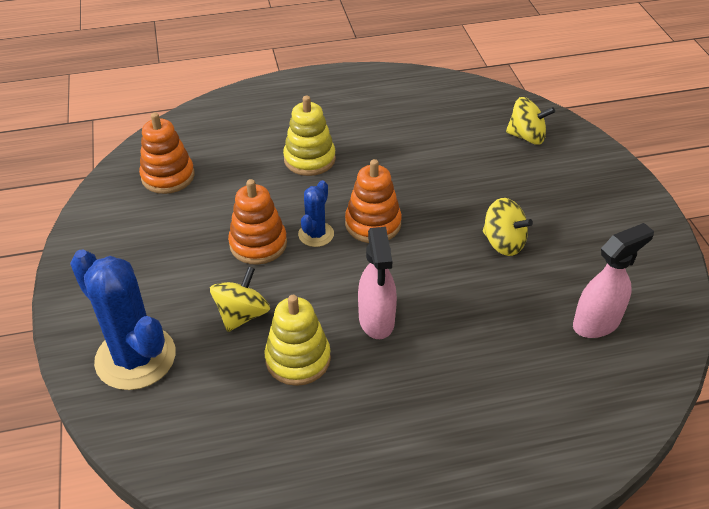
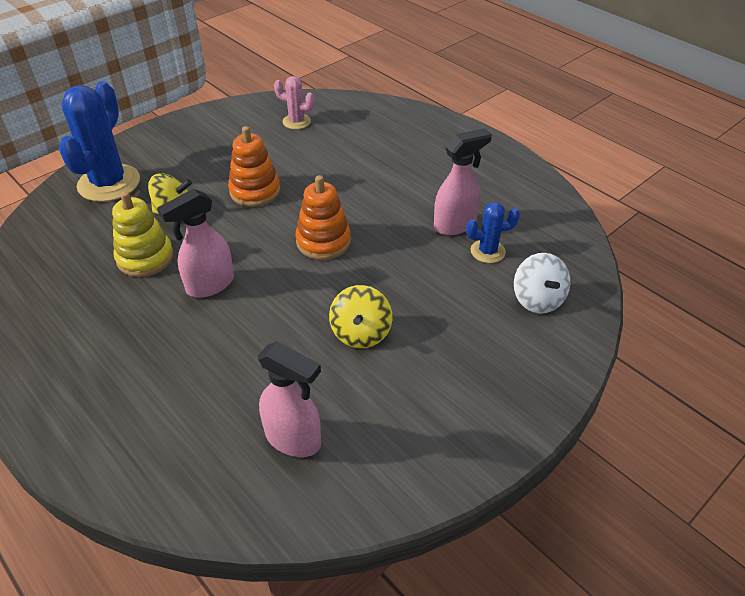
camera: 60 degrees right, 0 degrees up
orange stacking toy [139,113,194,194] -> pink cactus [274,76,315,129]
yellow stacking toy [283,96,336,176] -> none
blue cactus [298,180,334,247] -> blue cactus moved to [466,202,520,263]
yellow spinning top [506,97,555,145] -> white spinning top [514,253,570,314]
none -> pink spray bottle [434,128,492,235]

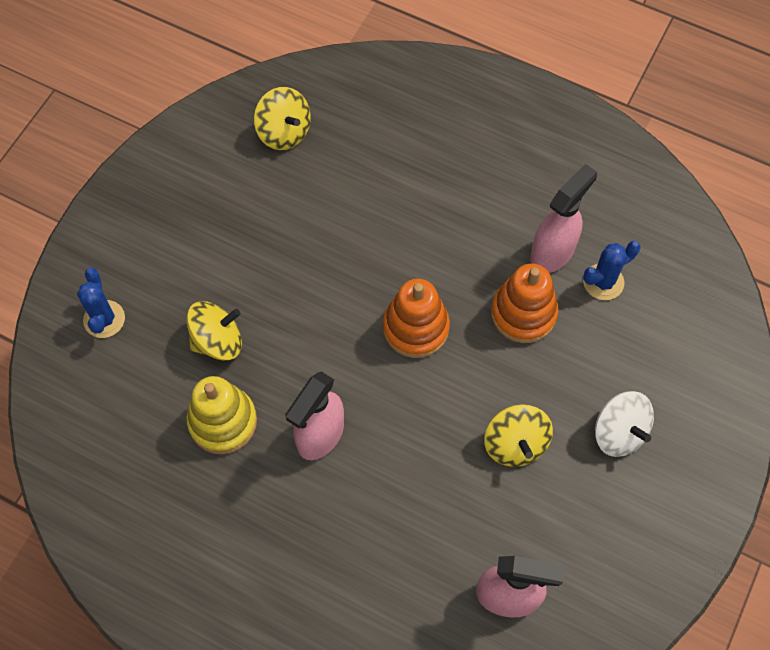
camera: 20 degrees left, 20 degrees up
blue cactus [59,81,140,202] -> blue cactus [77,268,125,338], size x0.51
orange stacking toy [228,126,280,207] -> orange stacking toy moved to [491,264,558,343]
pink cactus [274,76,315,129] -> yellow spinning top [254,87,311,150]
white spinning top [514,253,570,314] -> white spinning top moved to [595,391,654,457]

